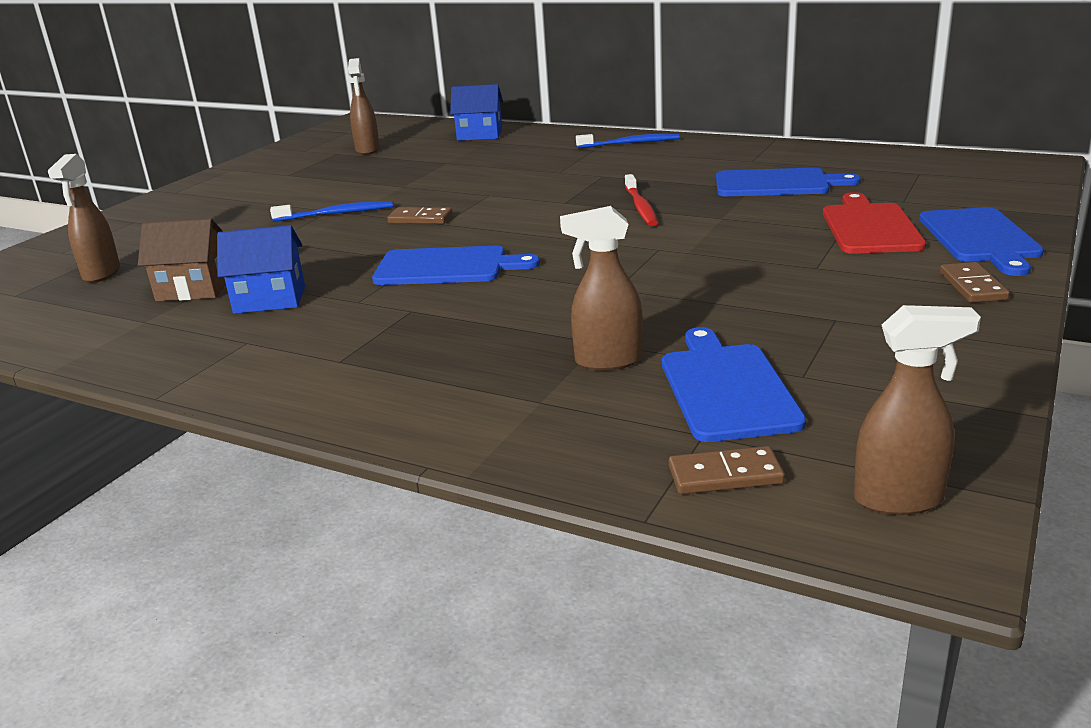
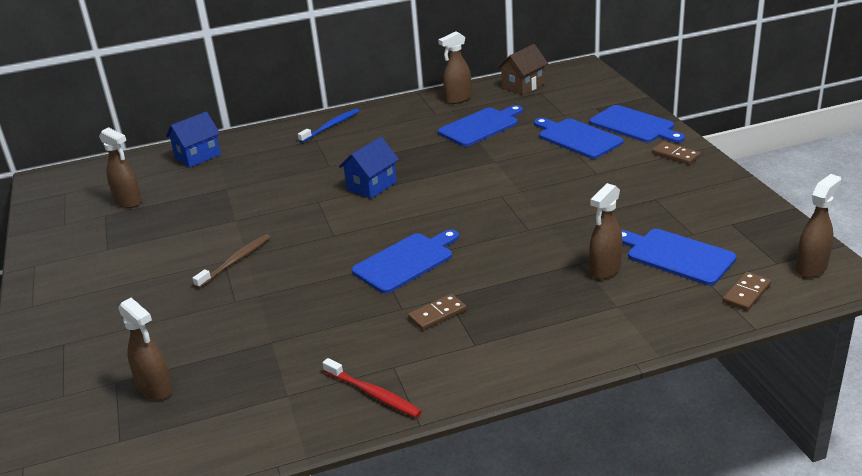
camera: 45 degrees left, 5 degrees up
brown house [138,218,226,301] -> brown house moved to [497,44,548,95]
blue house [217,225,305,314] -> blue house moved to [339,137,399,199]
blue toothbrush [270,201,393,222] -> brown toothbrush [193,234,271,288]
brown domino [387,207,453,224] -> brown domino moved to [408,294,466,330]
red toothbrush [625,174,658,226] -> red toothbrush moved to [323,358,422,418]
red cutting board [823,192,926,254] -> blue cutting board [534,118,623,159]
none -> brown spray bottle [438,31,472,104]

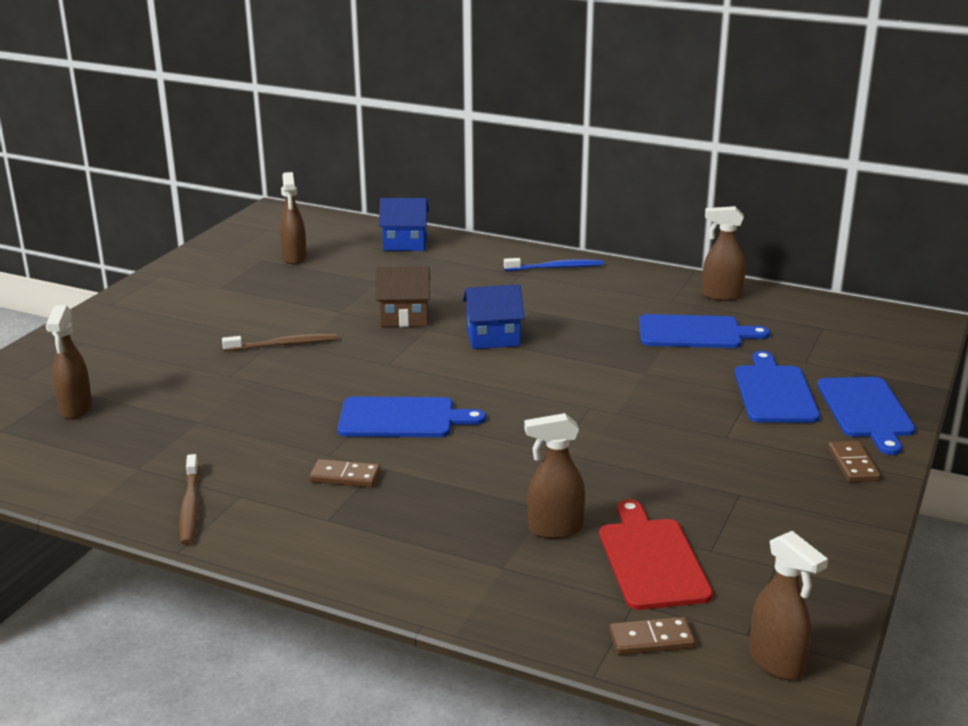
camera: 40 degrees right, 5 degrees down
red toothbrush [323,358,422,418] -> brown toothbrush [179,454,199,545]
brown house [497,44,548,95] -> brown house moved to [376,266,430,327]
blue cutting board [621,229,737,285] -> red cutting board [599,499,713,610]
brown spray bottle [796,174,841,278] -> brown spray bottle turned 60 degrees clockwise [749,531,828,680]

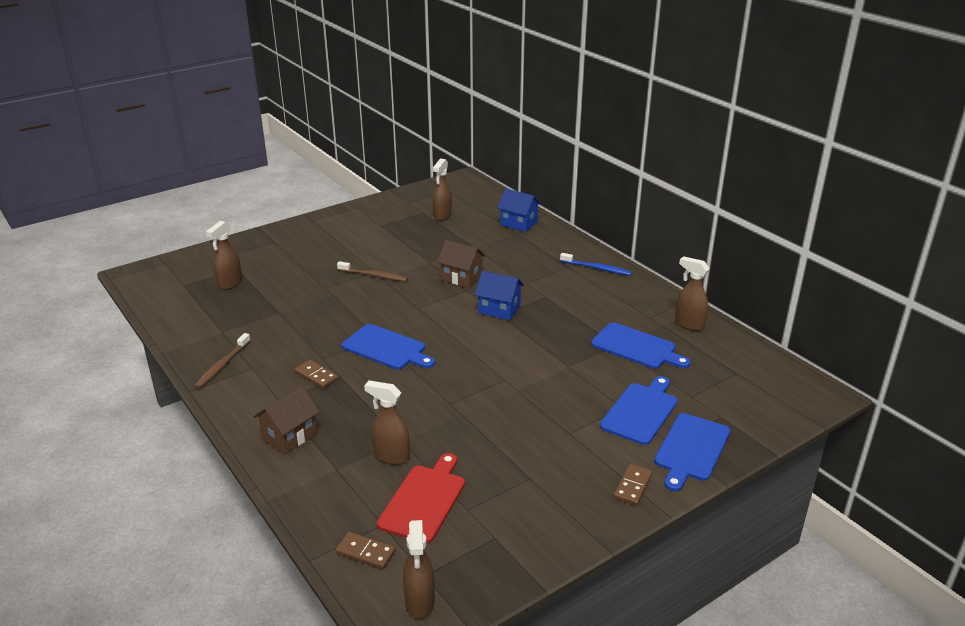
camera: 30 degrees right, 5 degrees up
none -> brown house [253,386,320,454]

